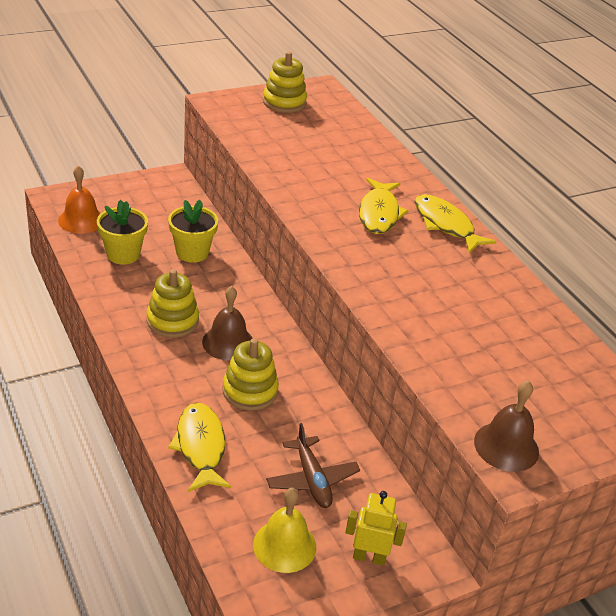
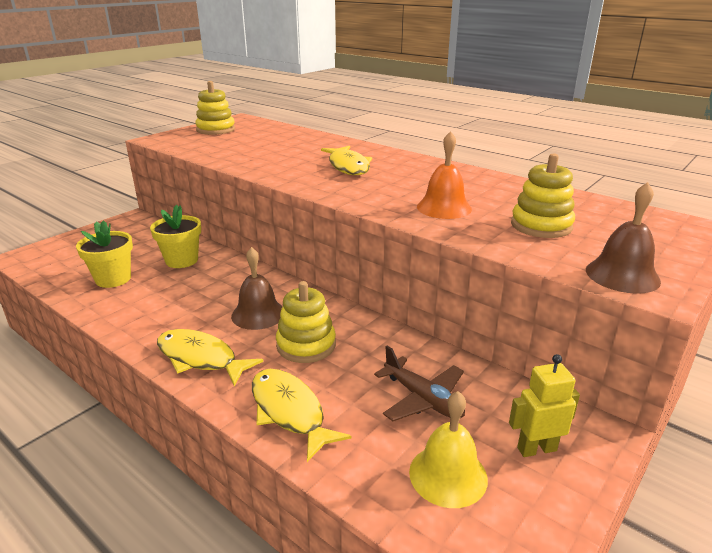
camera: 20 degrees left, 10 degrees down
orange bell [58,166,101,234] -> orange bell moved to [417,131,472,219]
yellow stacking toy [147,269,199,338] -> yellow stacking toy moved to [511,153,575,238]
yellow fish [414,194,496,253] -> yellow fish moved to [157,329,263,386]

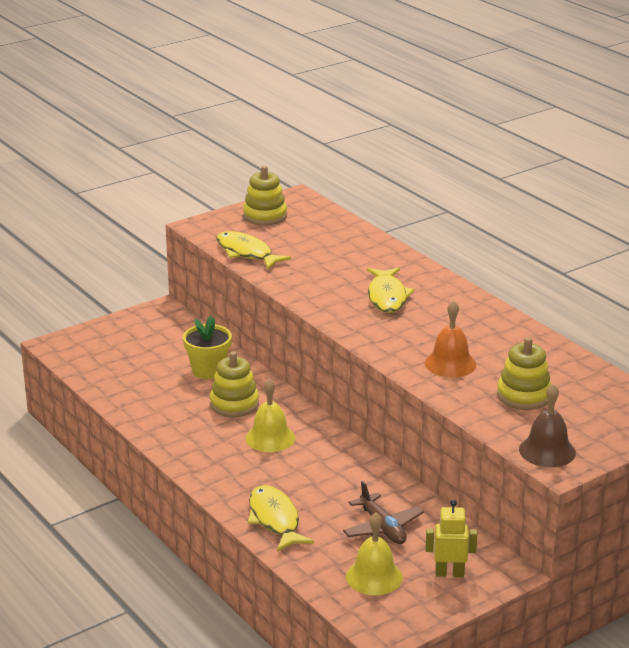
camera: 15 degrees right, 0 degrees up
yellow flower pot [76,220,133,288] -> none
yellow fish [157,329,263,386] -> yellow fish moved to [216,231,291,269]
brown bell [231,247,282,330] -> yellow bell [246,378,295,452]
yellow stacking toy [276,281,336,363] -> yellow stacking toy moved to [210,351,259,417]

